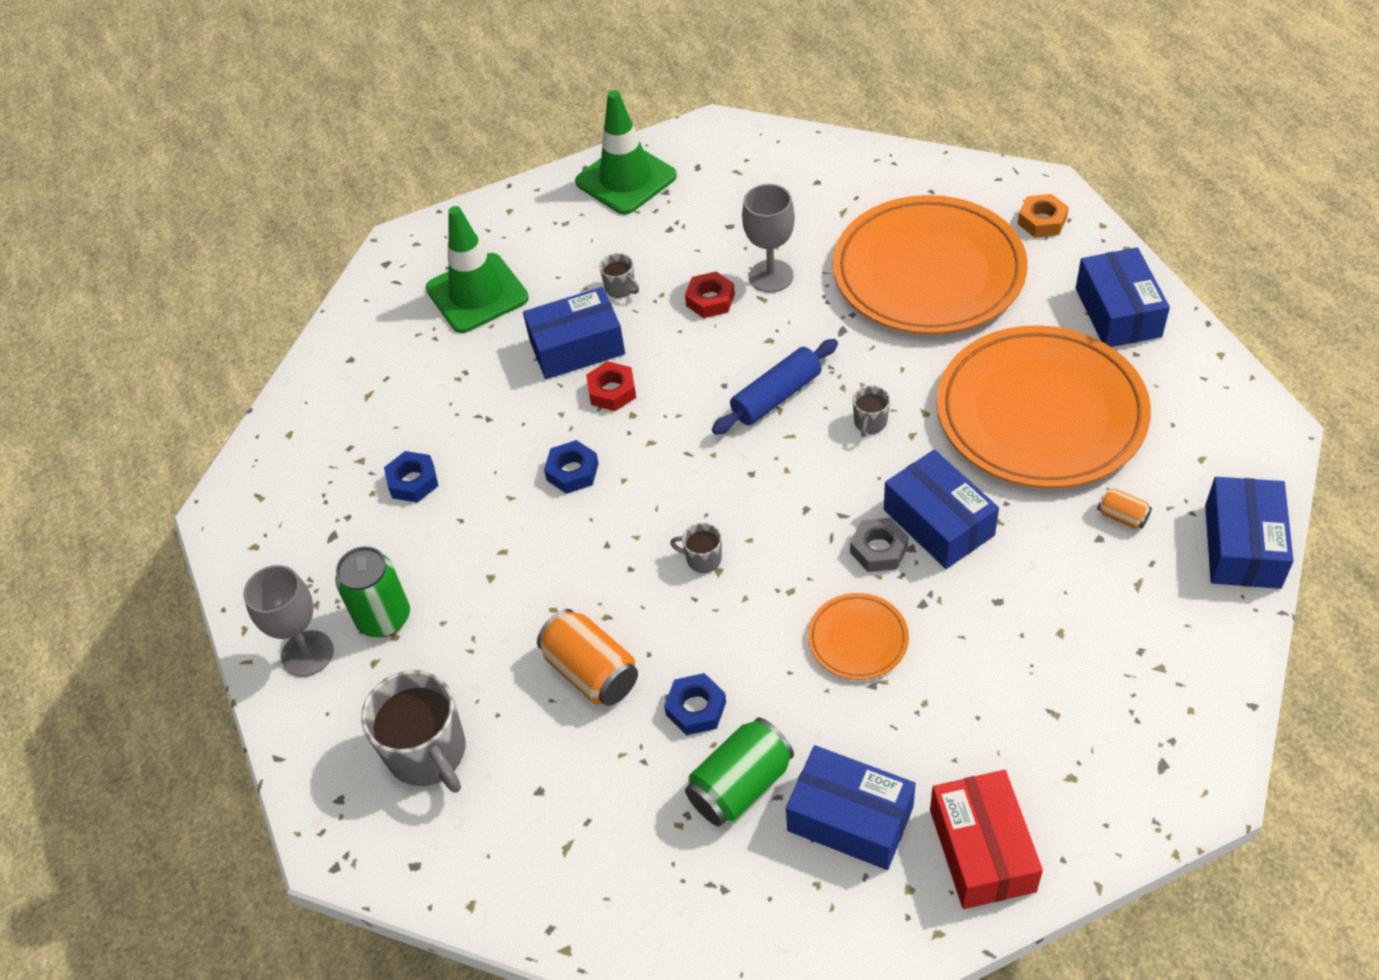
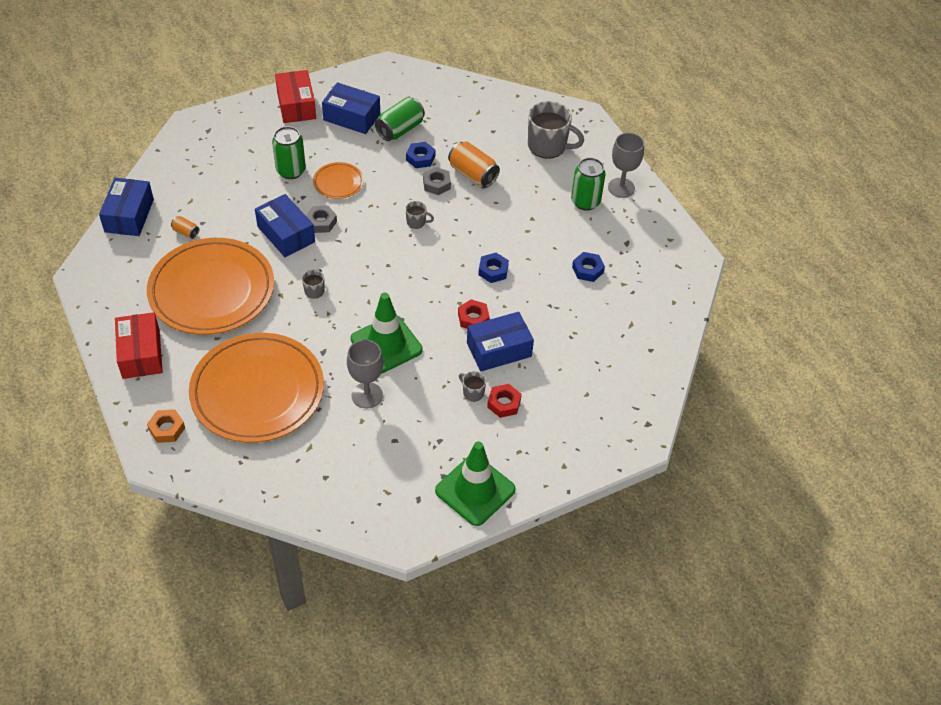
camera: 170 degrees right, 0 degrees up
grey mug [361,670,466,793] -> grey mug turned 150 degrees clockwise [528,101,584,159]
green traffic cone [426,206,529,333] -> green traffic cone moved to [351,292,423,374]
red nut [685,271,735,318] -> red nut moved to [487,384,522,418]
blue rolling pin [712,339,838,435] -> none
blue box [1076,247,1170,347] -> red box [115,312,163,379]
none -> green can [272,126,306,179]
none -> grey nut [423,167,451,195]

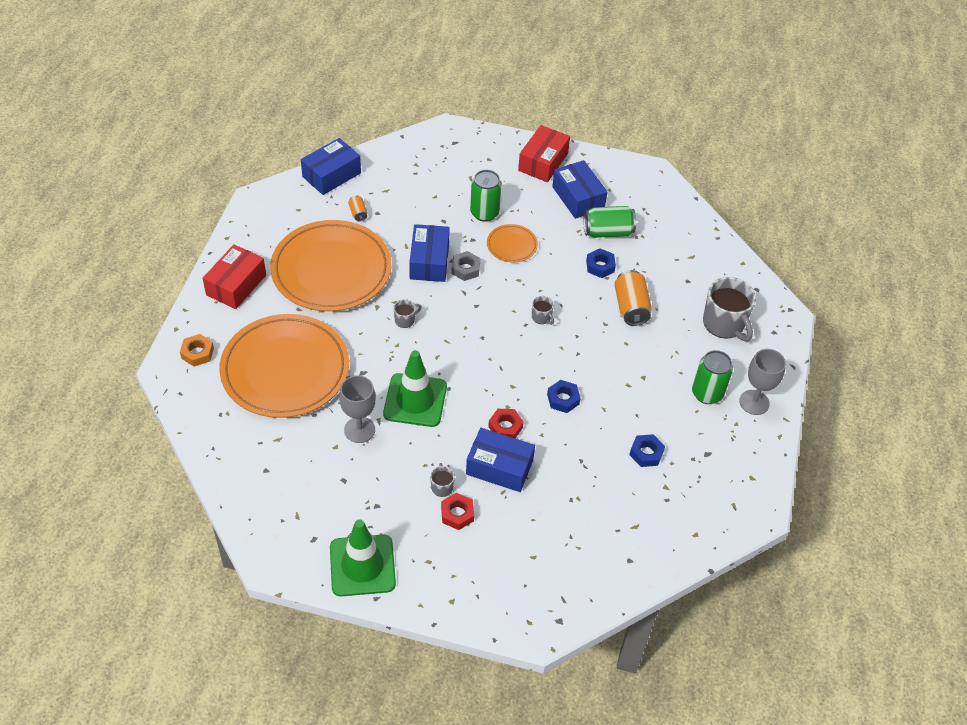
camera: 40 degrees right, 0 degrees up
grey nut [423,167,451,195] -> none

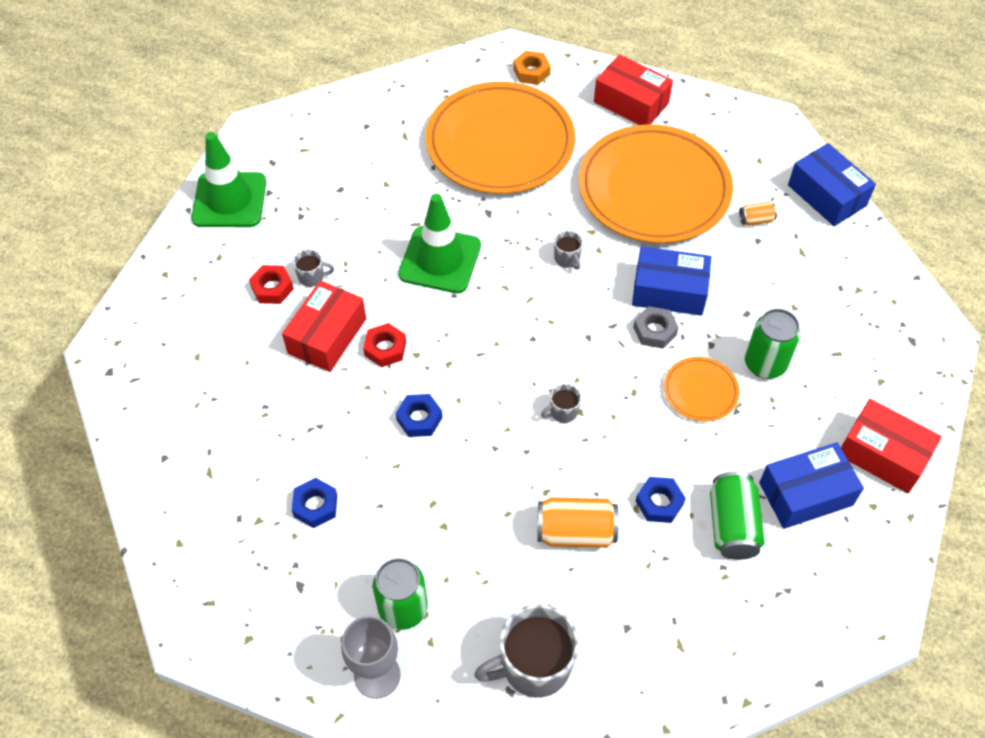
camera: 100 degrees right, 5 degrees up
grey goblet [339,375,376,443] -> none
blue box [466,428,535,492] -> red box [282,280,366,372]

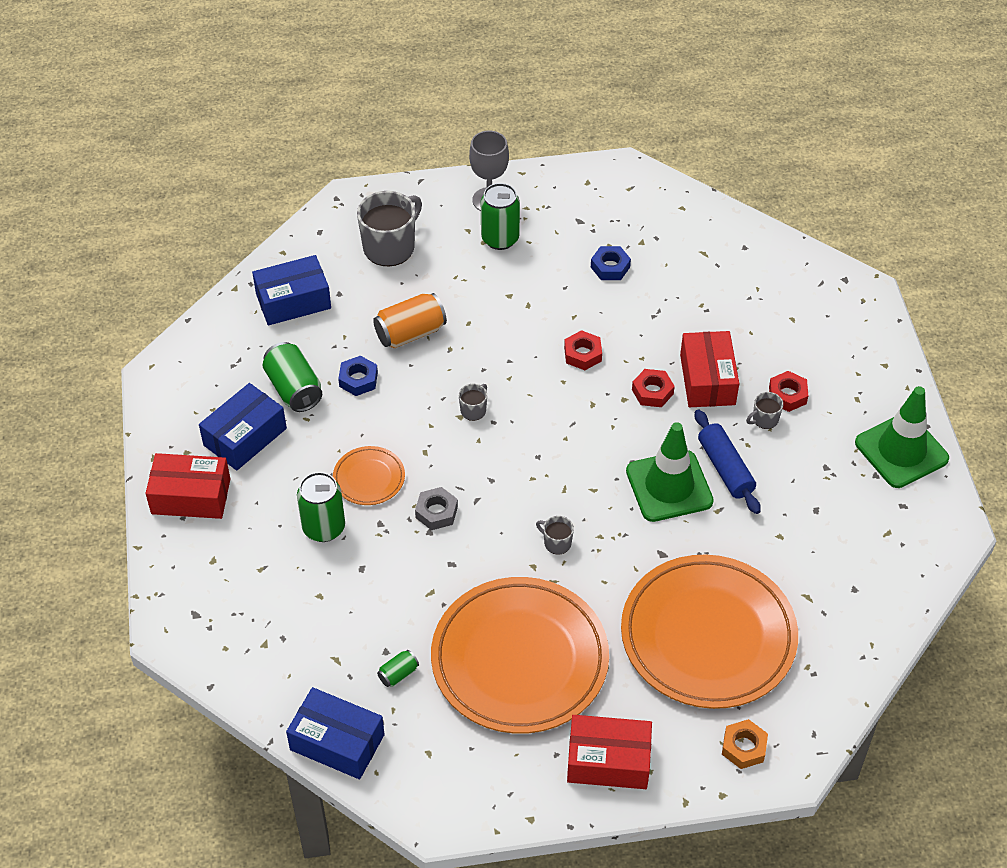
camera: 150 degrees right, 5 degrees down
blue nut [396,394,442,437] -> red nut [564,330,602,370]
blue box [632,246,711,316] -> blue box moved to [252,255,331,325]
orange can [739,202,777,226] -> green can [377,650,419,687]
none -> blue rolling pin [695,409,761,514]

